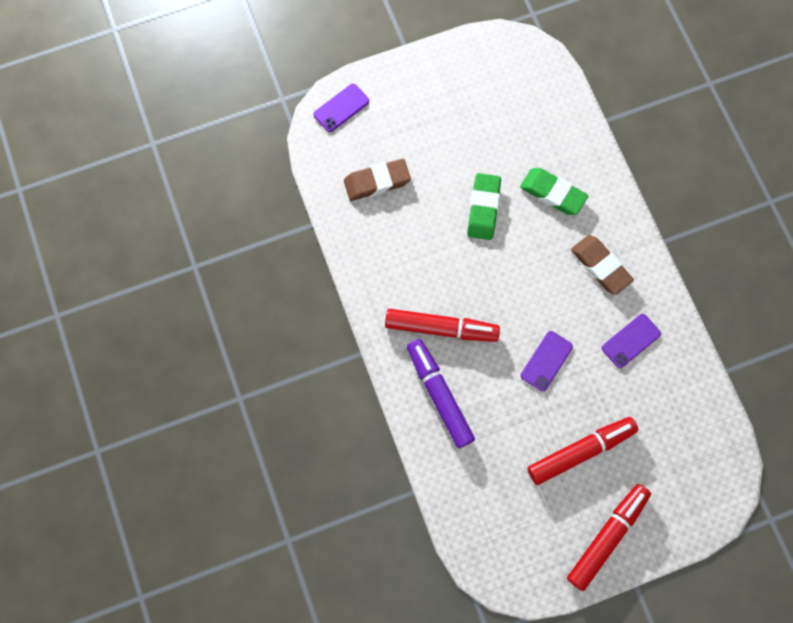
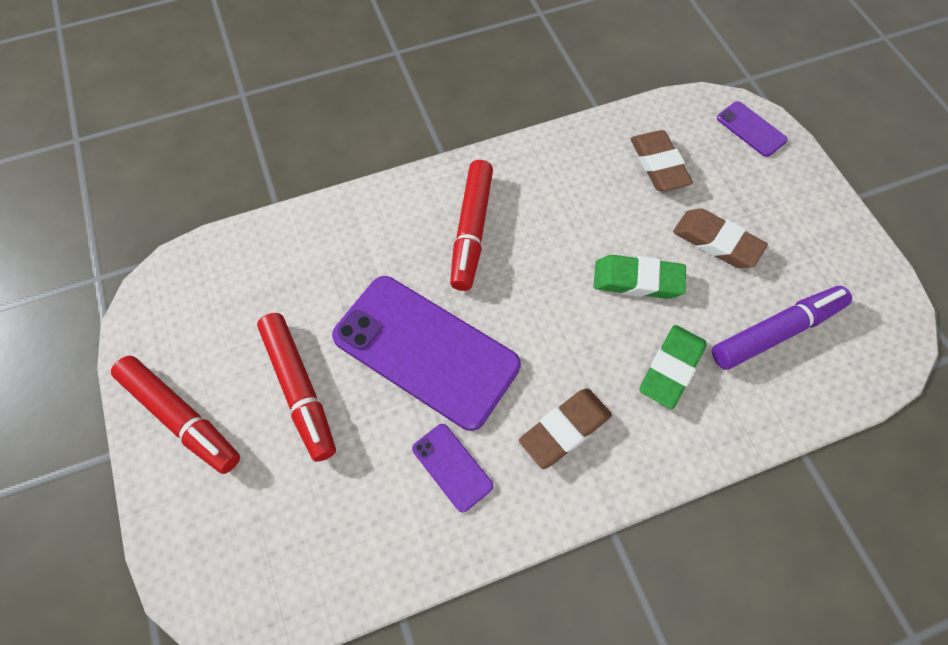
camera: 90 degrees right, 10 degrees down
purple marker [407,339,475,448] -> purple marker moved to [712,286,852,370]
purple phone [521,331,573,391] -> purple phone [332,276,521,431], size x2.27
none -> brown eraser [673,208,768,268]

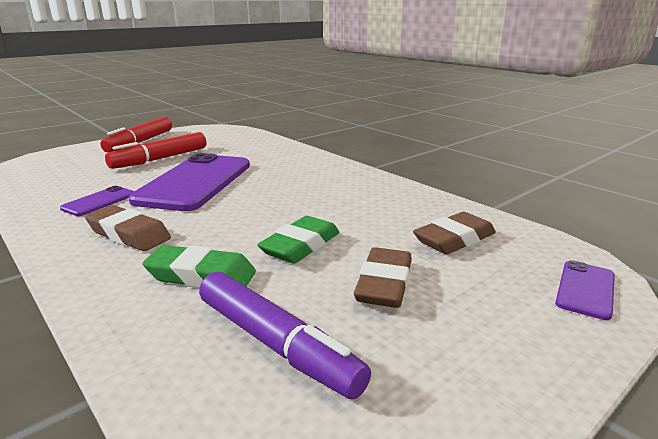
camera: 70 degrees right, 40 degrees down
red marker [450,160,493,291] -> none
green eraser [593,255,686,299] -> green eraser turned 45 degrees clockwise [257,216,339,264]

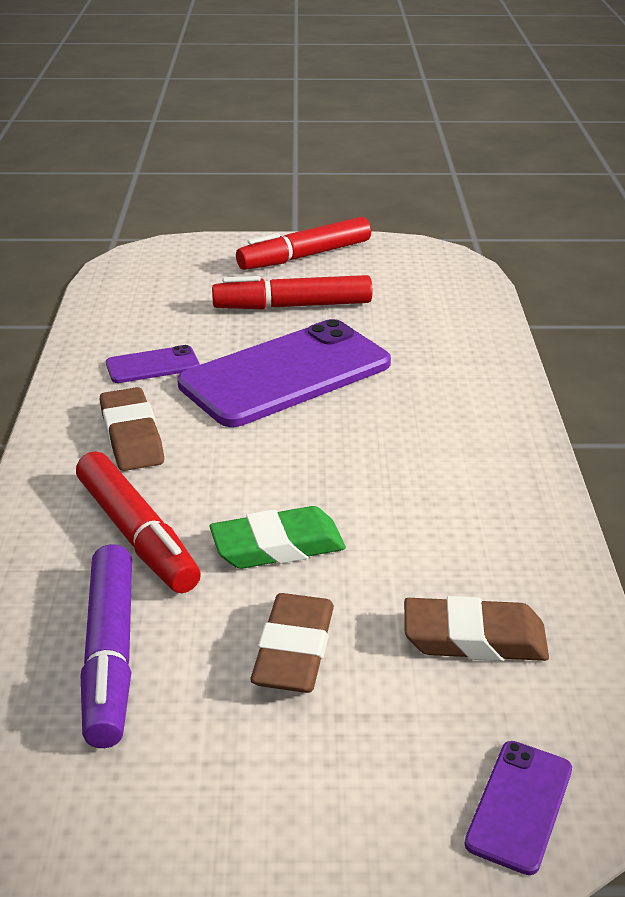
camera: 40 degrees right, 10 degrees up
green eraser [143,245,256,288] -> red marker [76,451,201,593]
brown eraser [354,247,412,308] -> brown eraser turned 45 degrees counterclockwise [251,593,334,693]
purple phone [555,260,615,320] -> purple phone turned 45 degrees counterclockwise [465,741,572,875]

